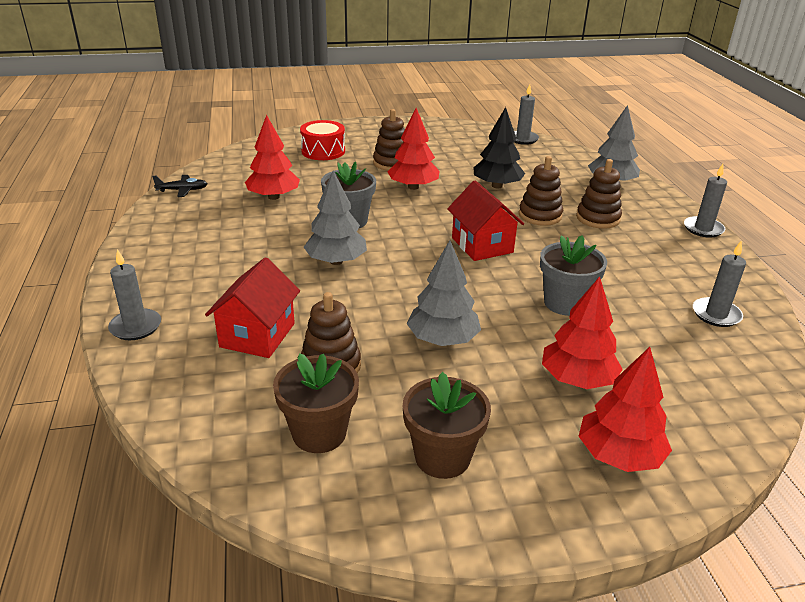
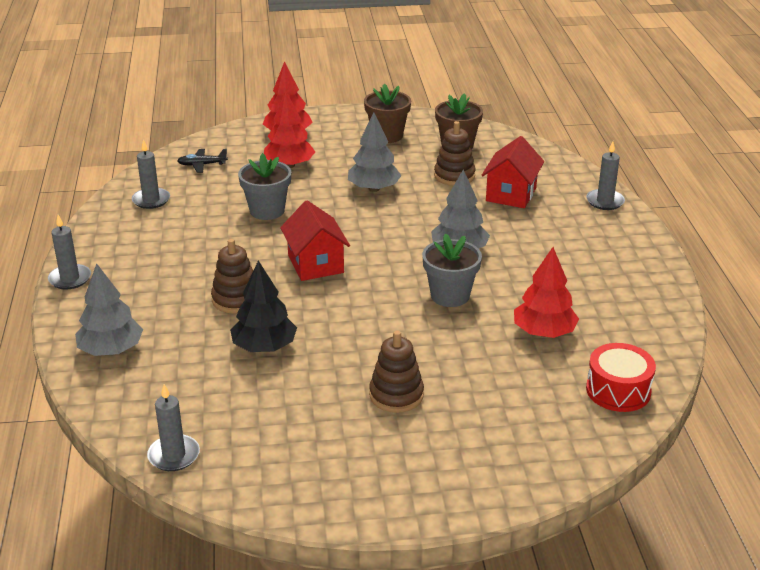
camera: 175 degrees left, 0 degrees up
black plane [152,175,207,197] -> black plane moved to [177,149,228,173]
red drum [300,120,345,160] -> red drum moved to [586,343,656,412]
red tree [388,108,440,190] -> none
brown stacking toy [576,159,622,229] -> none

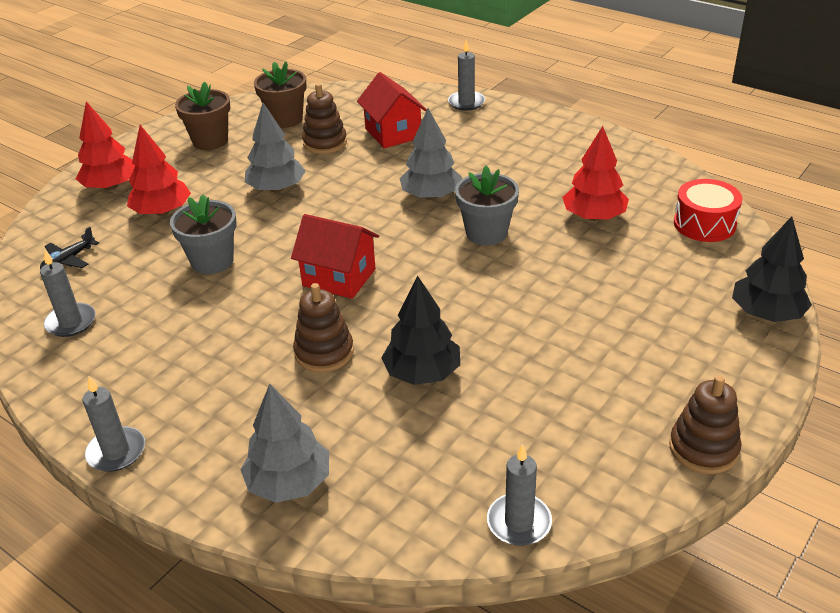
camera: 45 degrees left, 5 degrees up
brown stacking toy [369,331,424,413] -> brown stacking toy moved to [669,375,742,474]
none -> black tree [732,216,812,322]

